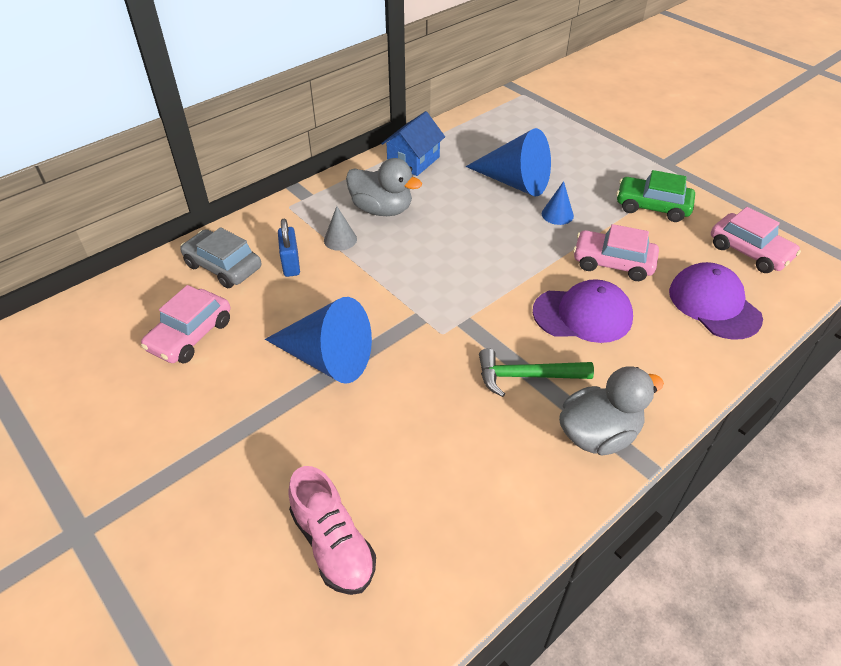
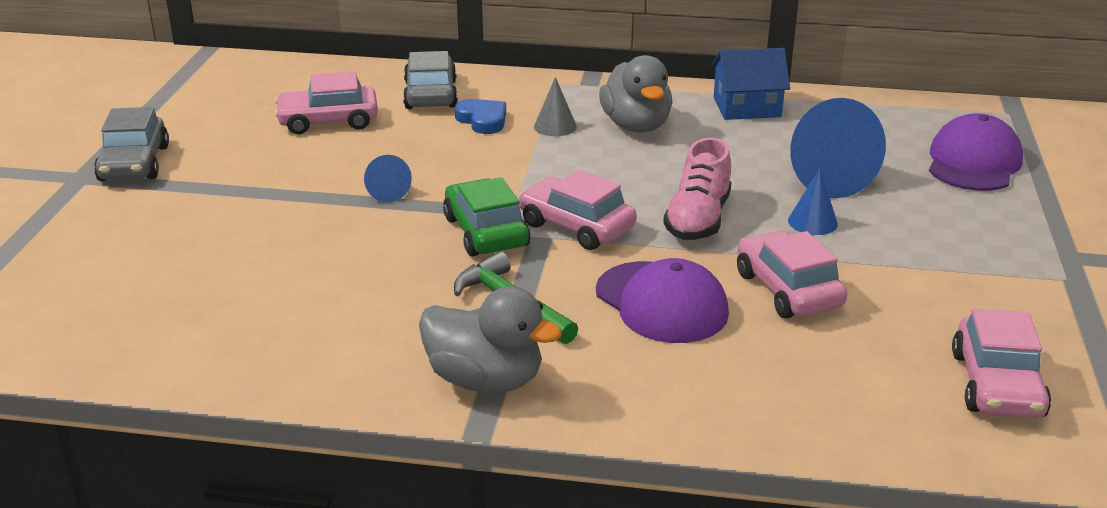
camera: 50 degrees right, 15 degrees down
blue cone [265,297,372,384] -> blue cone [364,155,412,202], size x0.48
blue padlock [278,219,300,277] -> blue heart [455,99,506,134]
pink shoe [288,466,376,595] -> pink shoe moved to [663,138,731,240]
green car [616,170,695,222] -> green car moved to [443,177,530,256]
purple cap [669,262,763,340] -> purple cap moved to [929,113,1023,191]
none -> grey car [94,107,169,181]
none -> pink car [519,170,637,250]

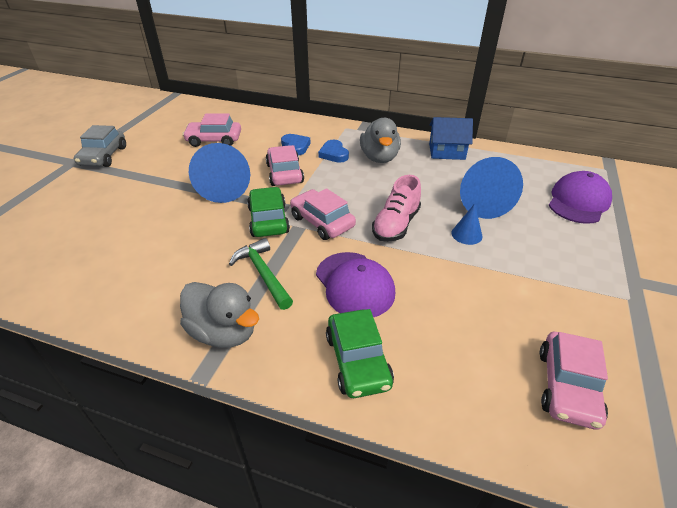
camera: 10 degrees right, 10 degrees up
blue cone [364,155,412,202] -> blue cone [189,143,250,203], size x2.10
grey car [403,51,458,109] -> none
grey cone [534,77,577,136] -> blue heart [318,140,349,163]
pink car [737,231,847,318] -> pink car moved to [266,145,304,186]
none -> green car [326,309,394,398]

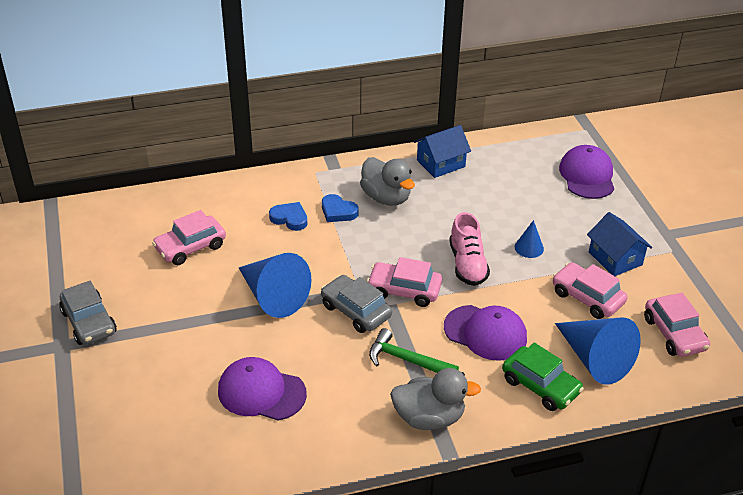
camera: 35 degrees left, 0 degrees up
green car [247,187,290,237] -> grey car [321,275,392,333]
pink car [266,145,304,186] -> pink car moved to [553,262,628,319]
blue cone [460,157,523,219] -> blue cone moved to [555,318,641,385]
none -> purple cap [218,357,307,420]
none -> blue house [587,212,653,276]

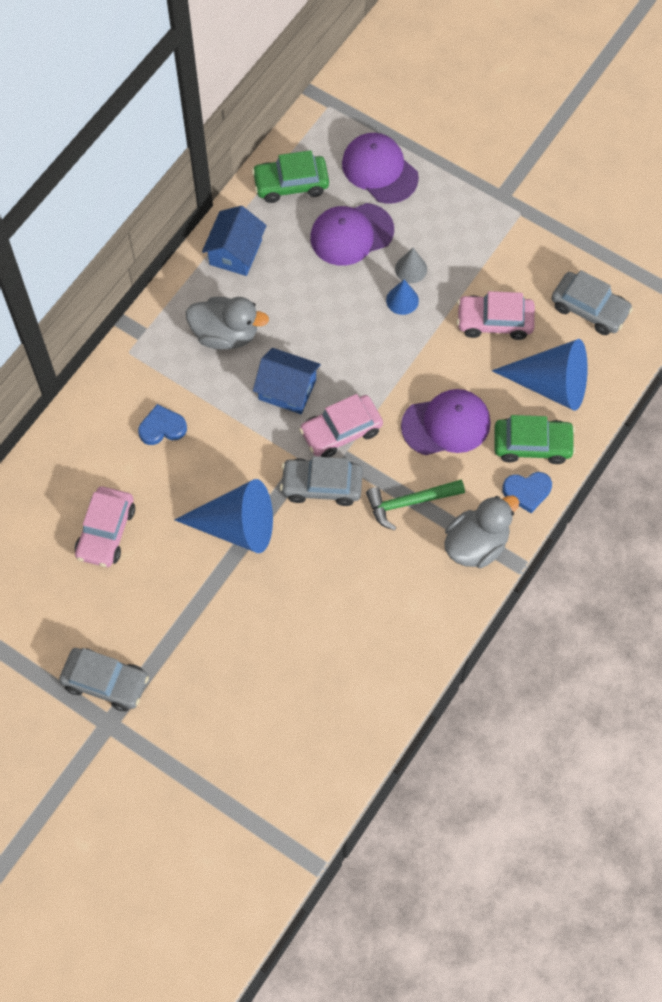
camera: 40 degrees left, 25 degrees up
purple cap [218,357,307,420] -> purple cap moved to [310,203,394,266]
blue heart [322,194,359,222] -> blue heart moved to [502,472,552,513]
pink shoe [449,212,490,286] -> none
blue house [587,212,653,276] -> blue house moved to [253,348,321,414]
pink car [644,293,710,357] -> grey car [552,270,633,335]
none -> green car [252,150,329,203]
none -> grey cone [395,248,427,283]

